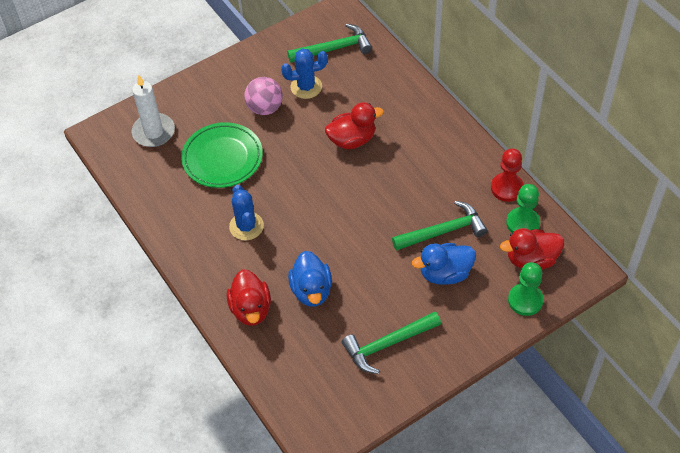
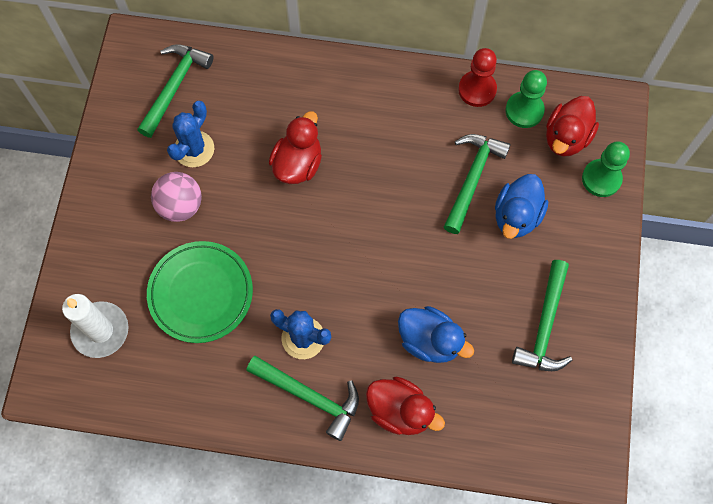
camera: 50 degrees left, 15 degrees up
none -> green hammer [246,356,359,441]

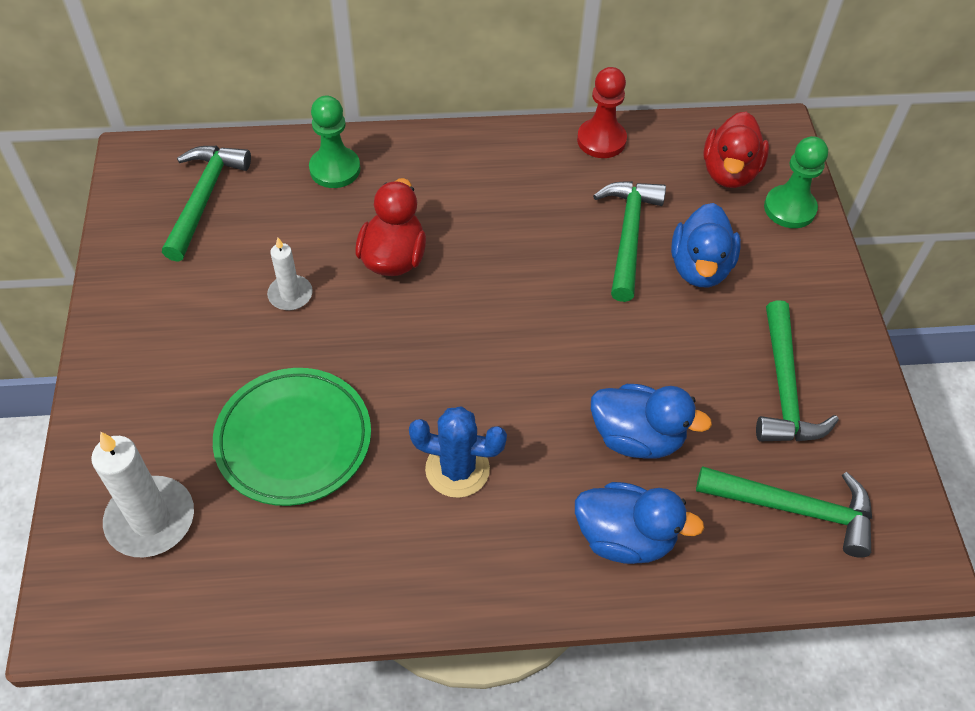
camera: 15 degrees left, 15 degrees down
pink ball [151,172,202,222] -> none
blue cactus [167,101,214,167] -> none
green hammer [246,356,359,441] -> green hammer moved to [696,466,872,558]
red duck [366,377,445,435] -> blue duck [575,482,705,564]
green pawn [505,70,547,128] -> green pawn moved to [309,96,360,188]
none -> white candle [267,238,313,310]

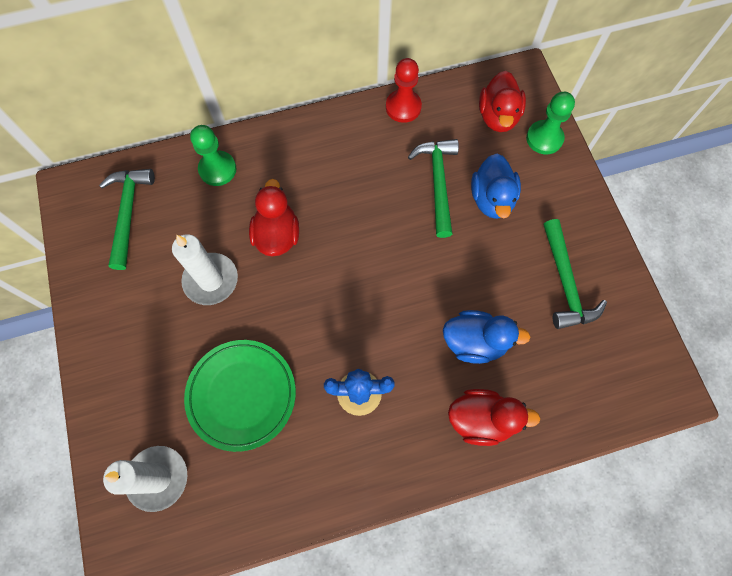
camera: 10 degrees left, 15 degrees up
white candle [267,238,313,310] -> white candle [172,234,238,305], size x1.72
blue duck [575,482,705,564] -> red duck [448,389,540,446]
green hammer [696,466,872,558] -> none

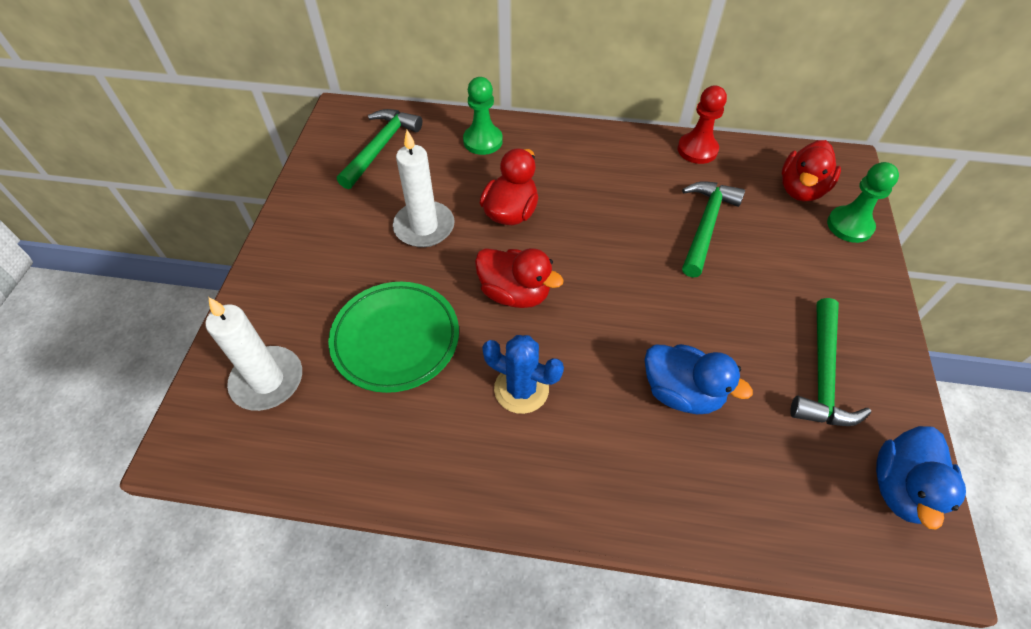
camera: 25 degrees right, 15 degrees down
red duck [448,389,540,446] -> red duck moved to [475,248,564,308]
blue duck [471,154,521,219] -> blue duck moved to [876,426,966,530]

